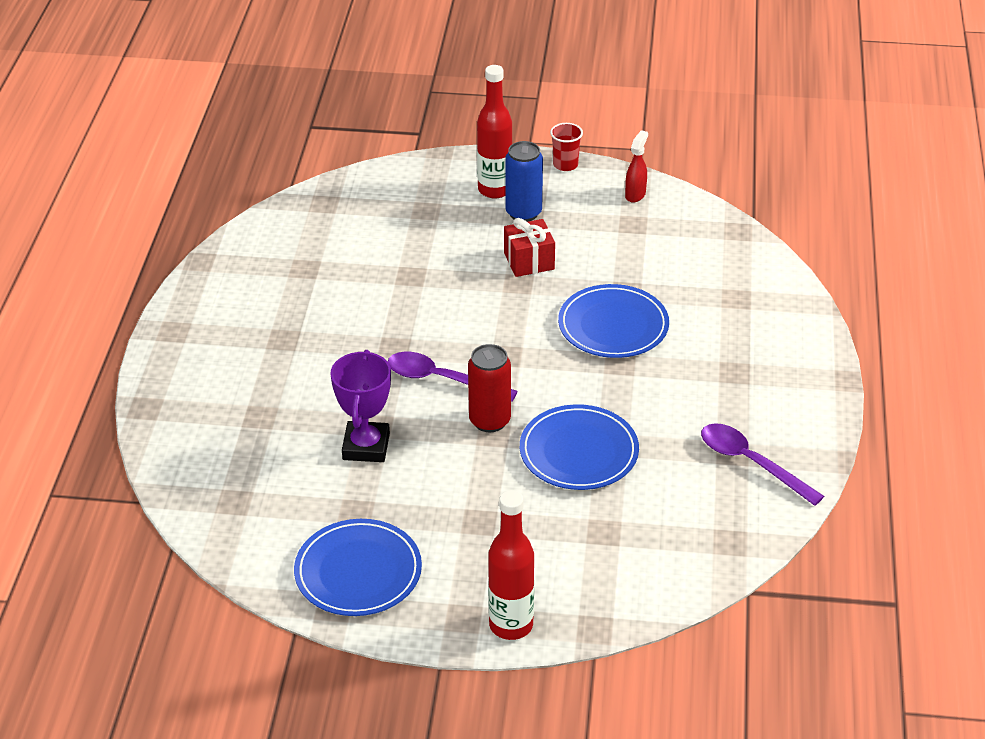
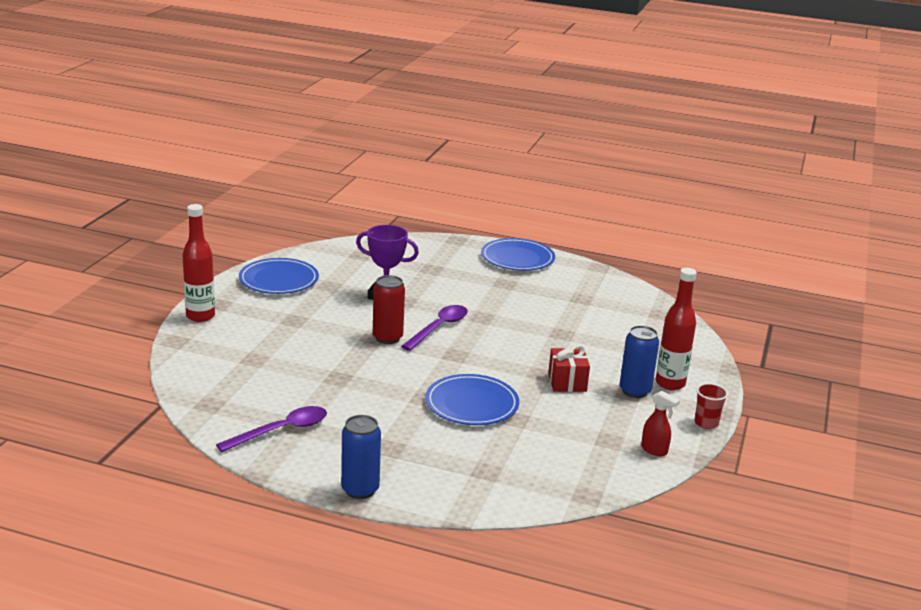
camera: 100 degrees right, 15 degrees down
blue plate [520,404,639,490] -> blue plate moved to [481,238,555,271]
none -> blue can [341,415,381,499]

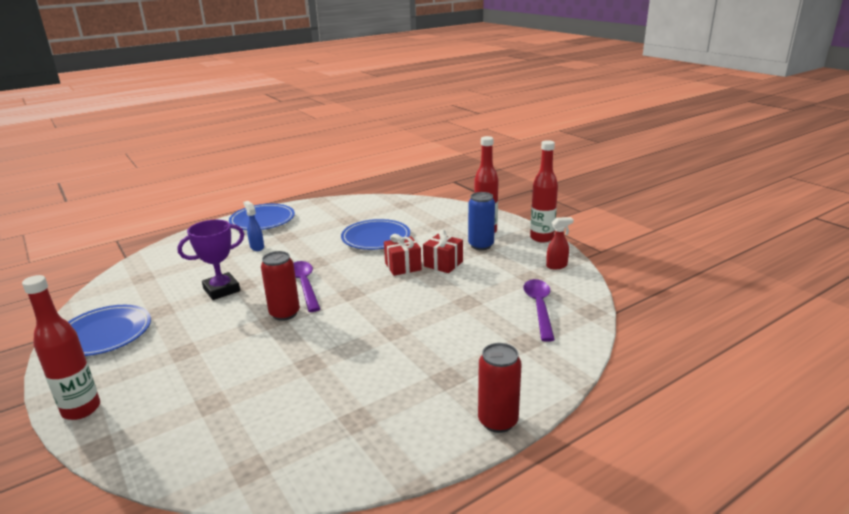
camera: 50 degrees left, 0 degrees up
purple spoon [216,406,327,452] -> purple spoon moved to [523,279,555,342]
blue can [341,415,381,499] -> red can [478,343,522,433]
blue plate [425,374,519,425] -> blue plate moved to [341,219,410,250]
red cup [695,383,728,429] -> red bottle [530,140,558,243]
none -> blue spray bottle [243,201,264,251]
none -> red gift [384,234,422,276]

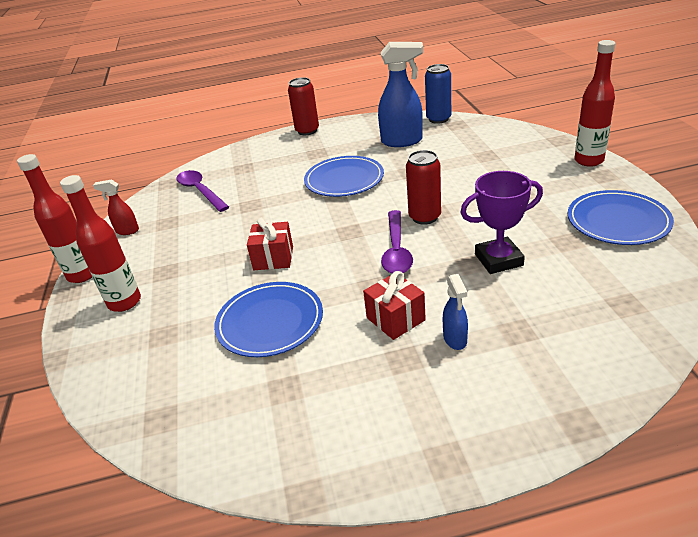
camera: 155 degrees left, 10 degrees up
blue plate [229,204,295,230] -> blue plate moved to [304,156,384,197]
red gift [423,230,463,273] -> red gift moved to [363,271,426,340]
blue can [468,192,495,250] -> blue can moved to [425,64,451,124]
purple spoon [523,279,555,342] -> purple spoon turned 120 degrees clockwise [176,170,229,212]
none -> blue spray bottle [378,42,423,147]

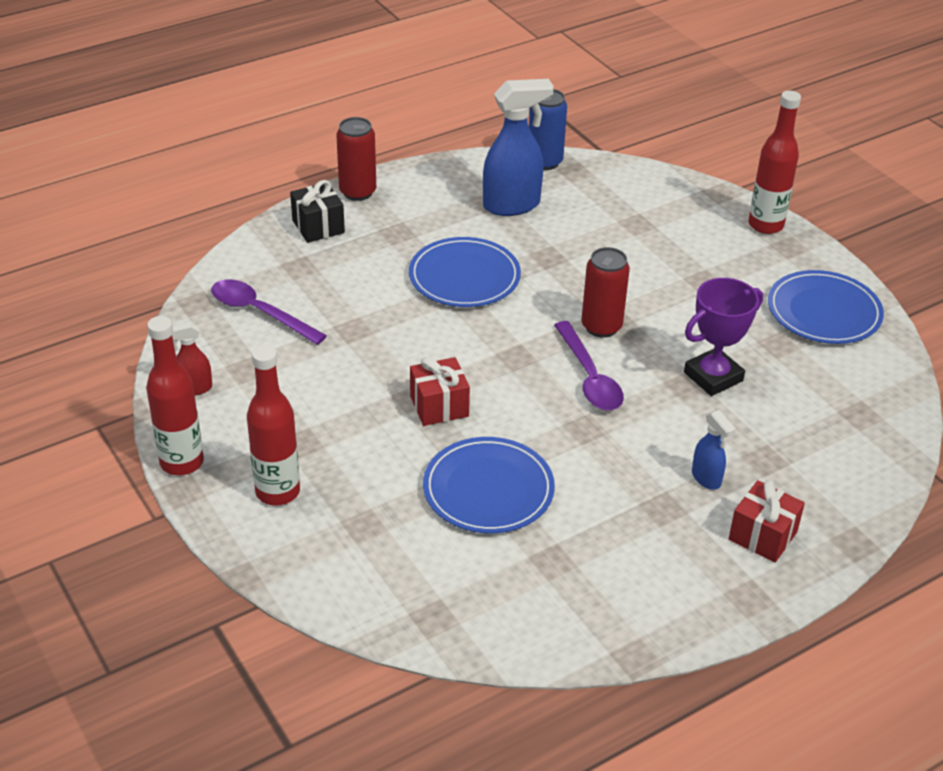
camera: 25 degrees left, 5 degrees up
red gift [363,271,426,340] -> red gift moved to [729,480,805,563]
none -> black gift [290,180,345,243]

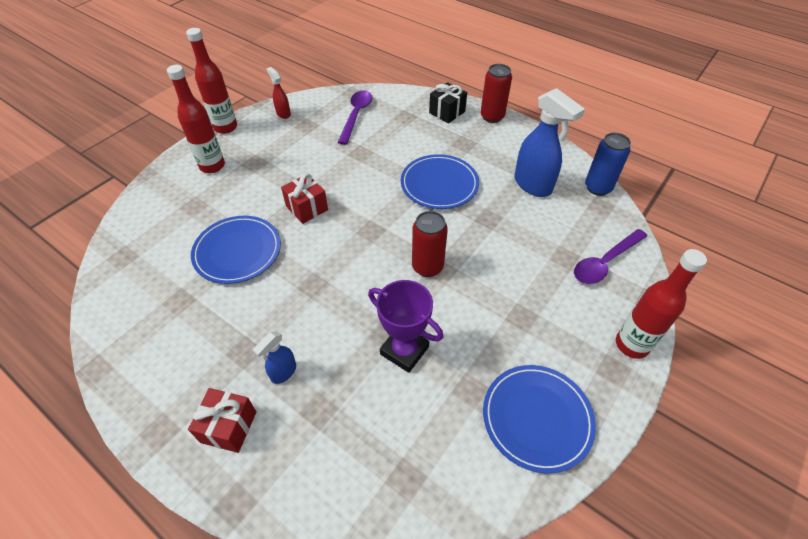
camera: 70 degrees right, 10 degrees up
purple spoon [554,321,624,410] -> purple spoon moved to [574,229,647,284]

